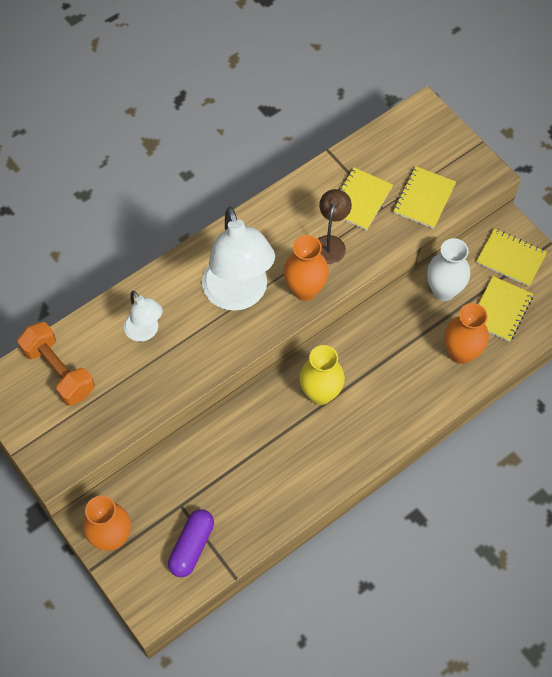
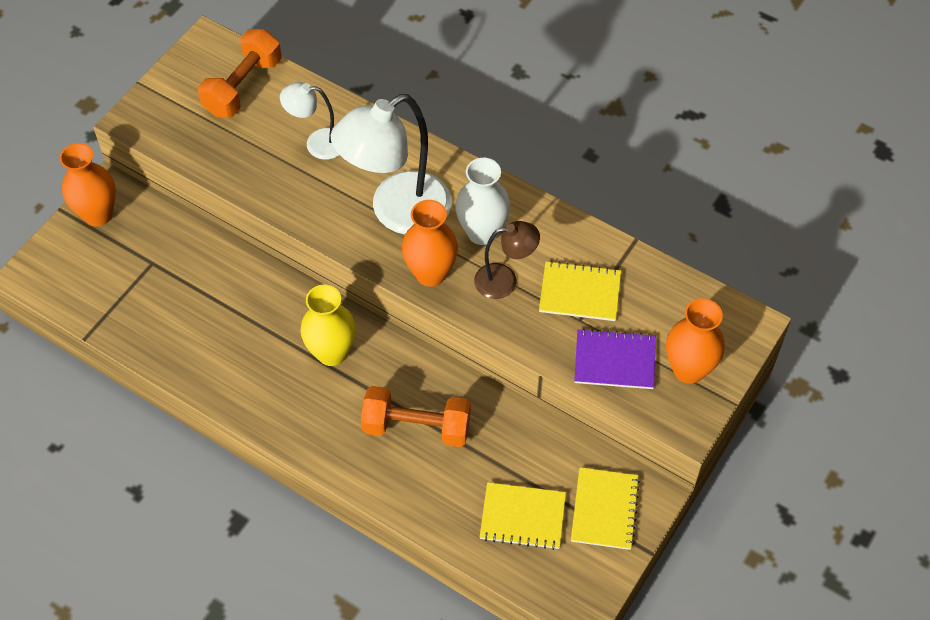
camera: 70 degrees right, 5 degrees down
white lamp [124,291,163,342] -> white lamp turned 60 degrees clockwise [280,82,339,160]
purple capsule [168,509,214,577] -> none
yellow notebook [393,166,456,229] -> purple notebook [574,329,656,389]
white vase [427,238,470,301] -> white vase moved to [455,158,510,245]
orange vase [444,303,489,364] -> orange vase moved to [666,298,725,384]
none -> orange dumbbell [361,386,471,447]

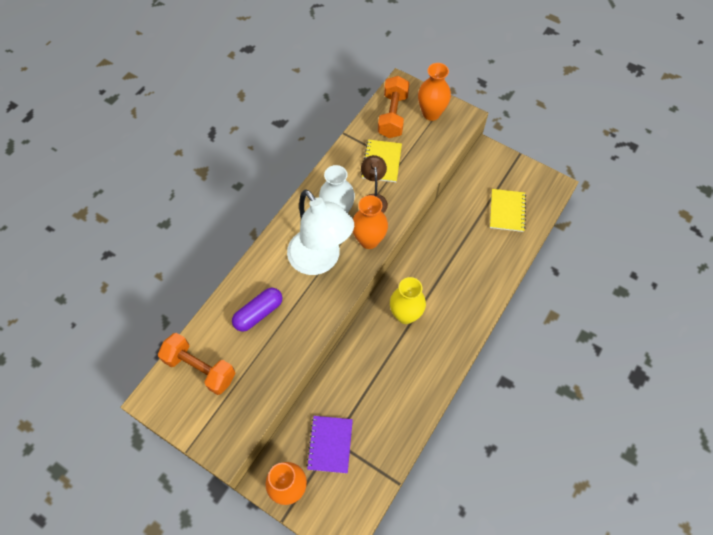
camera: 90 degrees left, 5 degrees up
white lamp [280,82,339,160] -> purple capsule [232,288,282,332]
orange dumbbell [361,386,471,447] -> orange dumbbell moved to [378,76,410,138]
yellow notebook [571,467,640,550] -> none
purple notebook [574,329,656,389] -> purple notebook moved to [306,416,353,473]

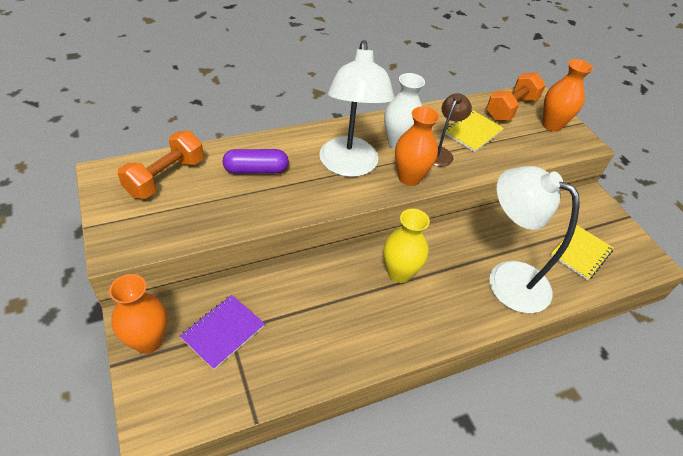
camera: 30 degrees right, 15 degrees down
orange dumbbell [158,333,235,395] -> orange dumbbell turned 60 degrees clockwise [117,131,204,199]
none -> white lamp [489,166,580,313]

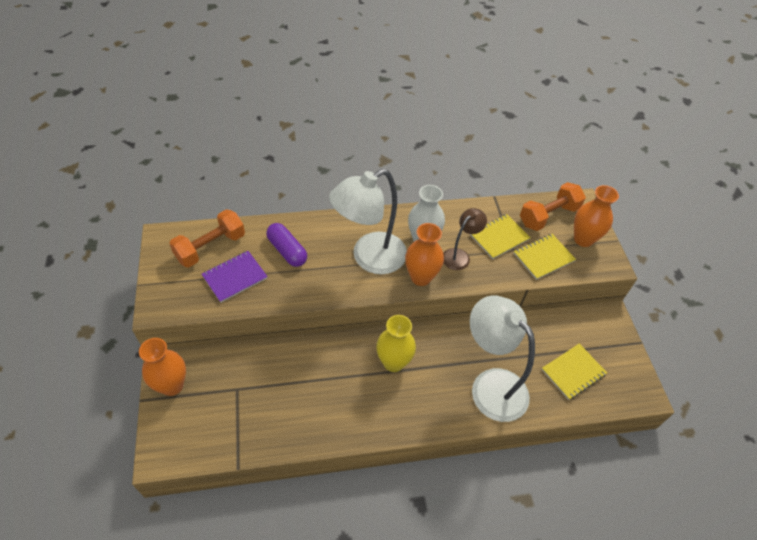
camera: 15 degrees right, 5 degrees up
purple notebook [180,295,265,370] -> purple notebook moved to [202,251,268,303]
purple capsule [223,149,289,174] -> purple capsule turned 45 degrees clockwise [266,223,307,267]
white lamp [319,40,395,177] -> white lamp turned 45 degrees clockwise [329,169,407,274]
none -> yellow notebook [514,234,576,280]

